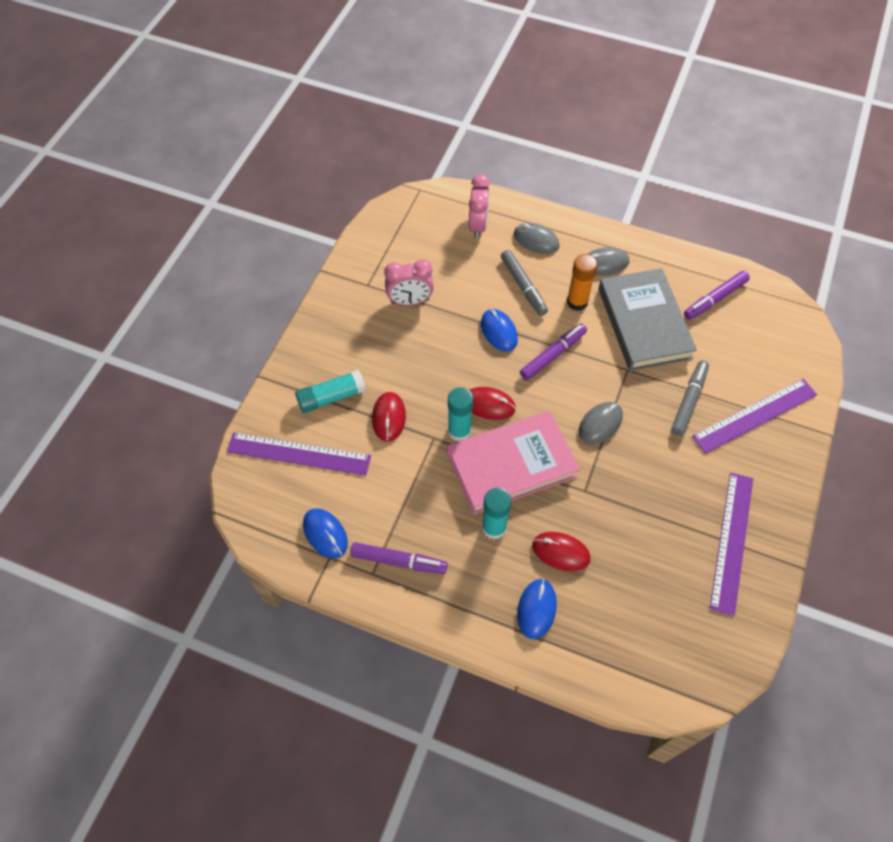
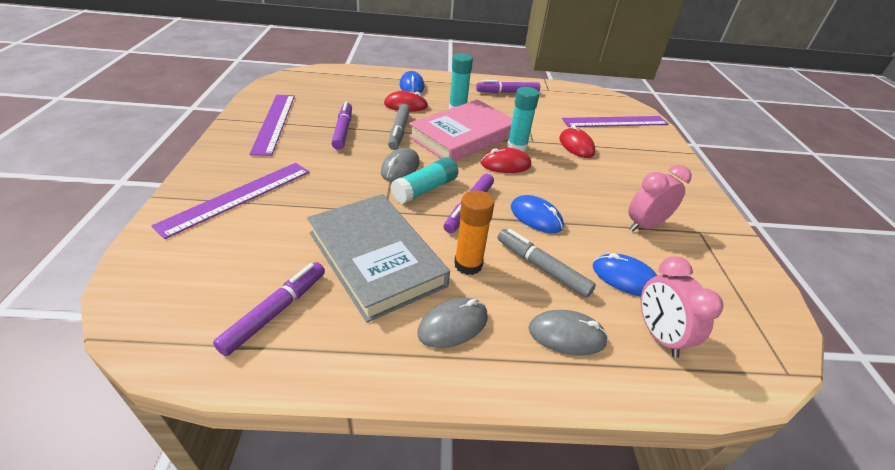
camera: 155 degrees right, 20 degrees down
turquoise glue stick [295,370,366,413] -> turquoise glue stick moved to [391,157,458,204]
blue mouse [303,508,348,558] -> blue mouse moved to [593,253,657,296]
grey marker [671,361,709,436] -> grey marker moved to [388,104,410,150]
none -> purple marker [331,101,352,150]

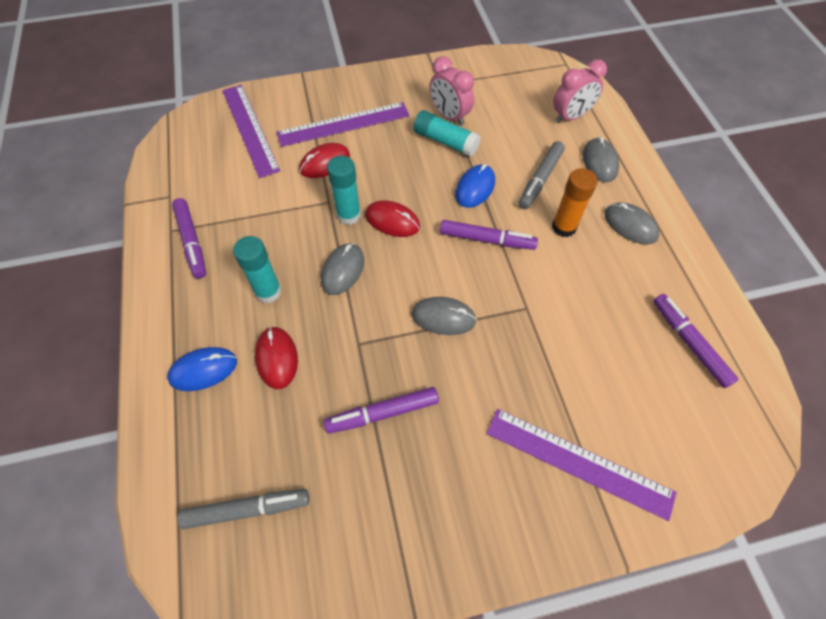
camera: 100 degrees left, 20 degrees up
purple marker [213,262,325,356] -> purple marker turned 45 degrees clockwise [653,294,739,388]
purple ruler [249,95,295,156] -> purple ruler moved to [277,102,409,147]
grey book [307,194,450,323] -> none
grey marker [388,104,410,150] -> grey marker moved to [178,489,309,529]
turquoise glue stick [391,157,458,204] -> turquoise glue stick moved to [413,110,481,157]
pink book [409,100,513,161] -> grey mouse [321,243,364,295]
red mouse [481,147,531,173] -> red mouse turned 45 degrees counterclockwise [365,200,420,237]
blue mouse [593,253,657,296] -> none

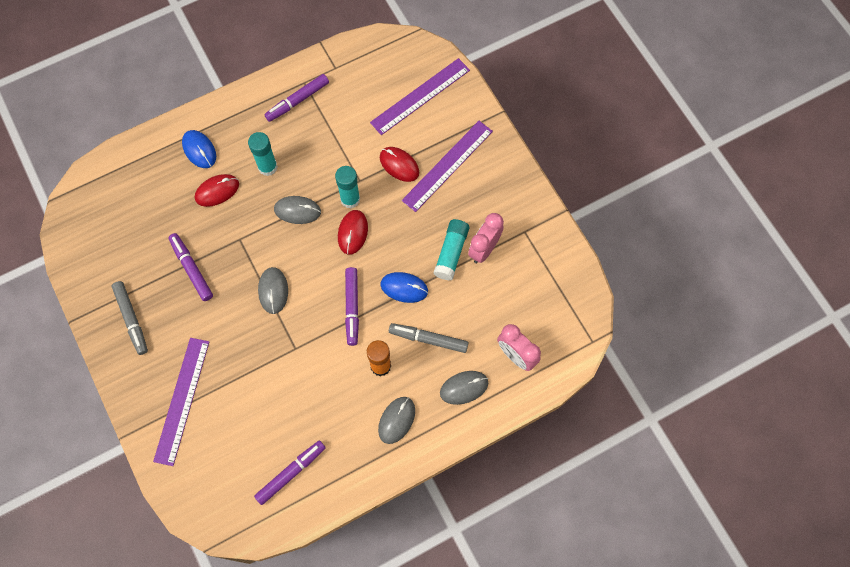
camera: 75 degrees right, 10 degrees up
grey marker [178,489,309,529] -> grey marker moved to [111,281,148,355]
purple ruler [277,102,409,147] -> purple ruler turned 75 degrees clockwise [402,121,493,212]

